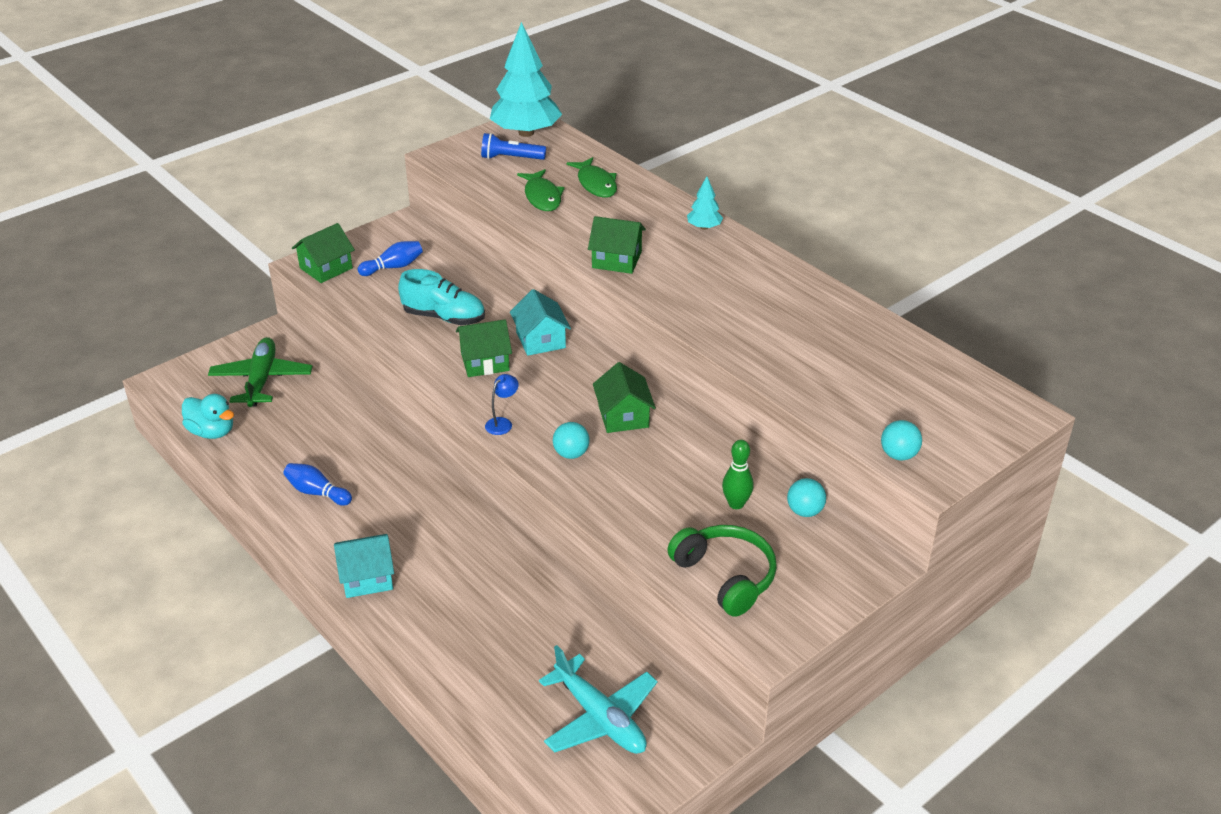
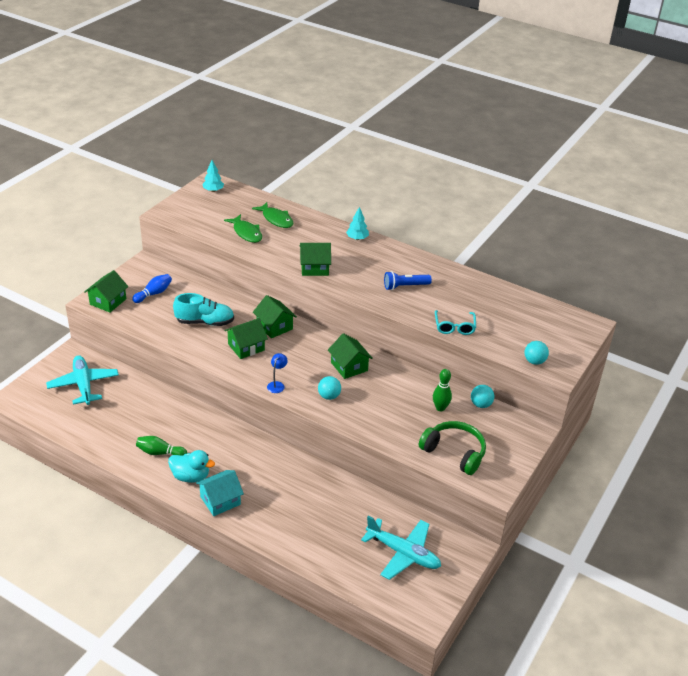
camera: 20 degrees left, 0 degrees up
turquoise duck [182,394,234,439] -> turquoise duck moved to [168,450,215,483]
green plane [208,337,313,407] -> turquoise plane [46,355,119,405]
blue bowling pin [283,463,352,506] -> green bowling pin [136,436,187,455]
blue flashlight [481,133,546,160] -> blue flashlight moved to [384,271,432,290]
turquoise tree [490,22,562,137] -> turquoise tree [202,160,224,192], size x0.45
turquoise house [510,289,571,356] -> green house [253,295,297,338]
none -> turquoise glasses [435,310,476,335]

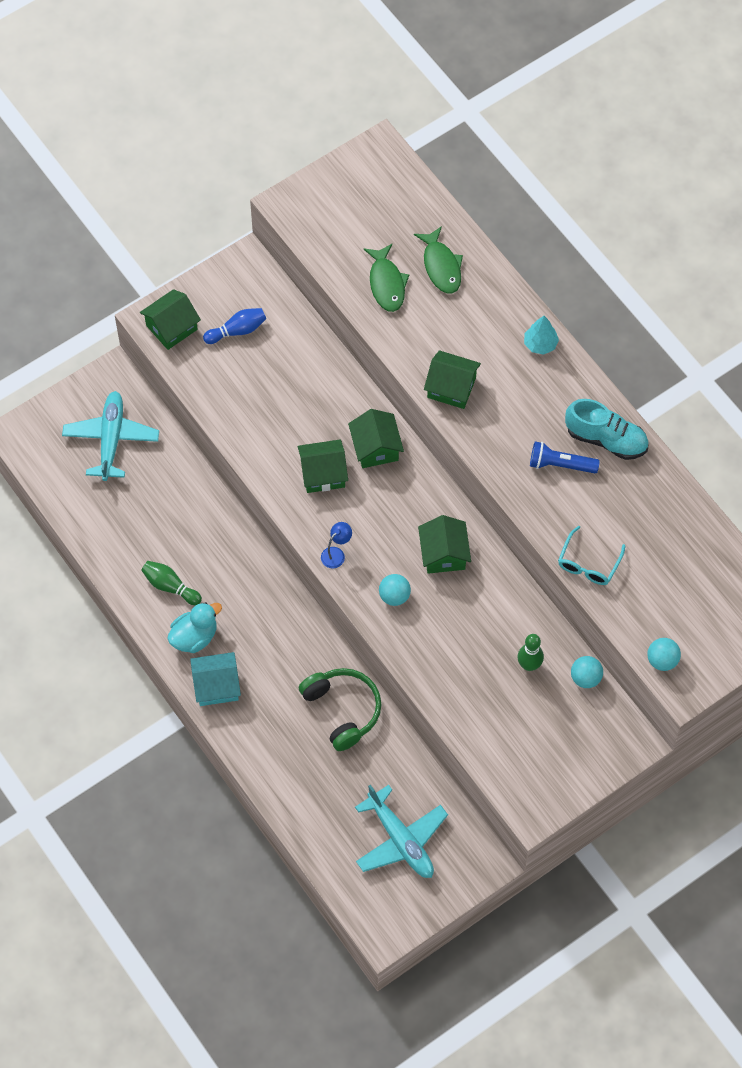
camera: 25 degrees right, 25 degrees up
turquoise duck [168,450,215,483] -> turquoise duck turned 75 degrees counterclockwise [167,602,222,653]
turquoise shoe [173,293,234,326] -> turquoise shoe moved to [565,399,649,460]
turquoise tree [202,160,224,192] -> none
green headphones [419,421,486,475] -> green headphones moved to [299,668,381,751]

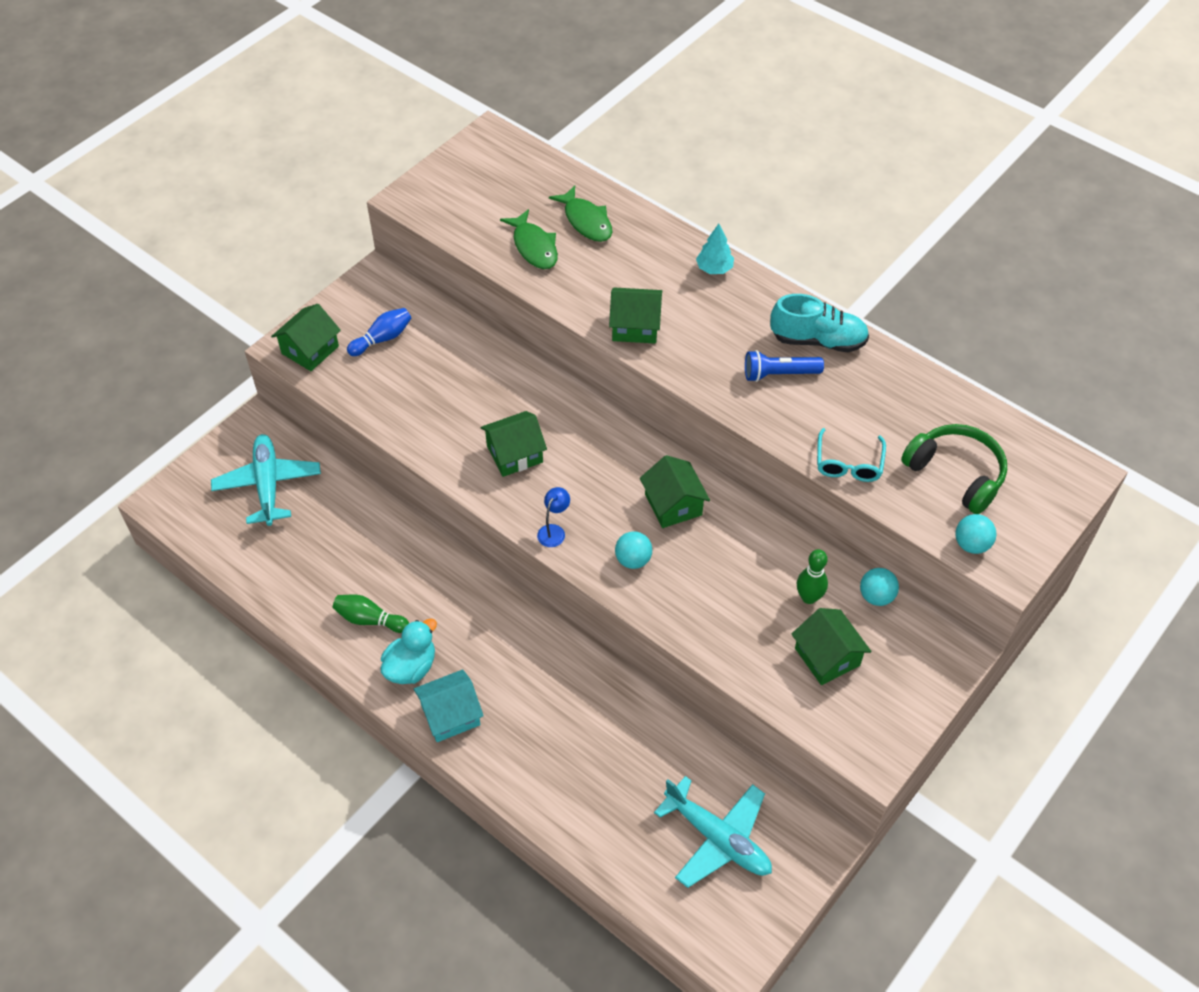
camera: 15 degrees left, 10 degrees down
green headphones [299,668,381,751] -> green headphones moved to [901,424,1007,514]
green house [348,409,404,468] -> green house moved to [792,608,871,685]

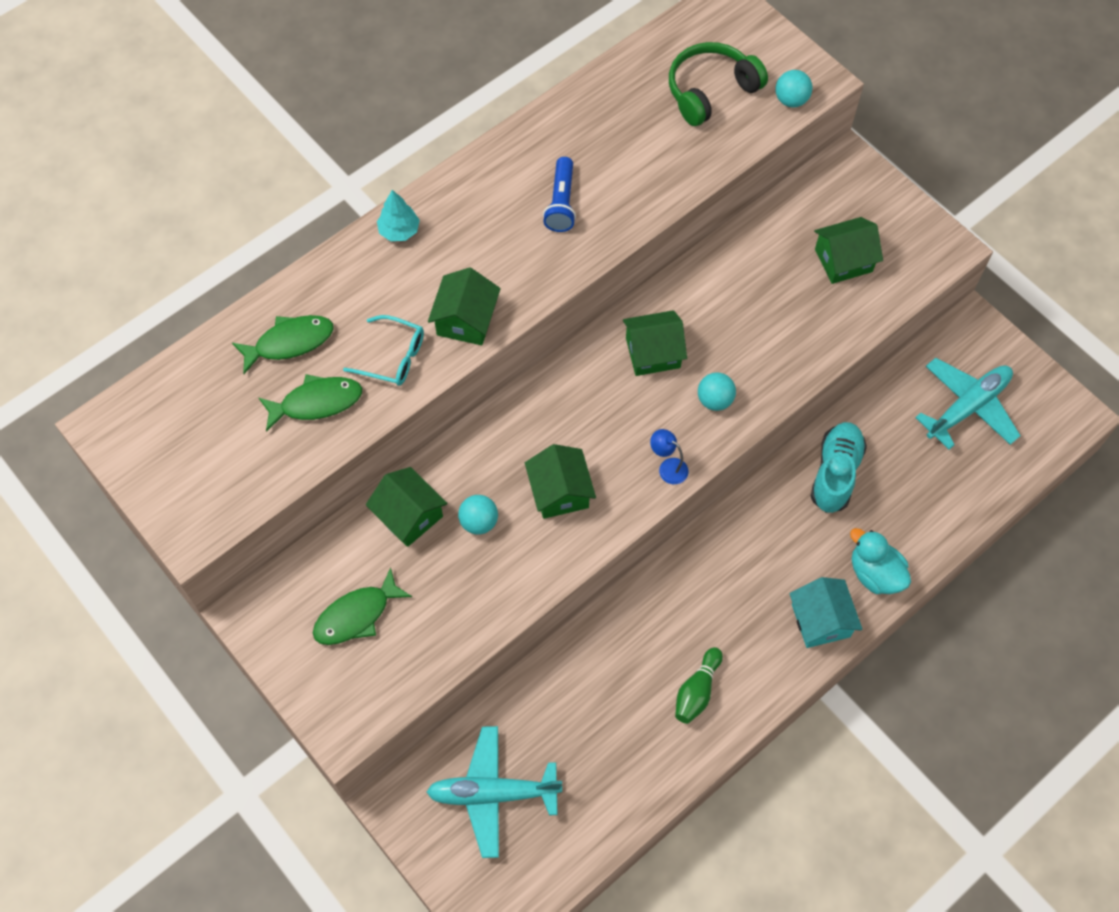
camera: 80 degrees left, 10 degrees up
green house [271,304,341,371] -> green house moved to [366,467,448,547]
blue bowling pin [347,308,411,356] -> green fish [313,567,412,645]
turquoise duck [381,619,437,684] -> turquoise duck moved to [850,528,911,594]
turquoise shoe [770,294,869,352] -> turquoise shoe moved to [810,422,867,513]
green bowling pin [797,549,828,604] -> none
turquoise glasses [817,428,886,482] -> turquoise glasses moved to [343,315,424,386]
turquoise ball [860,568,899,606] -> turquoise ball moved to [458,495,498,535]

